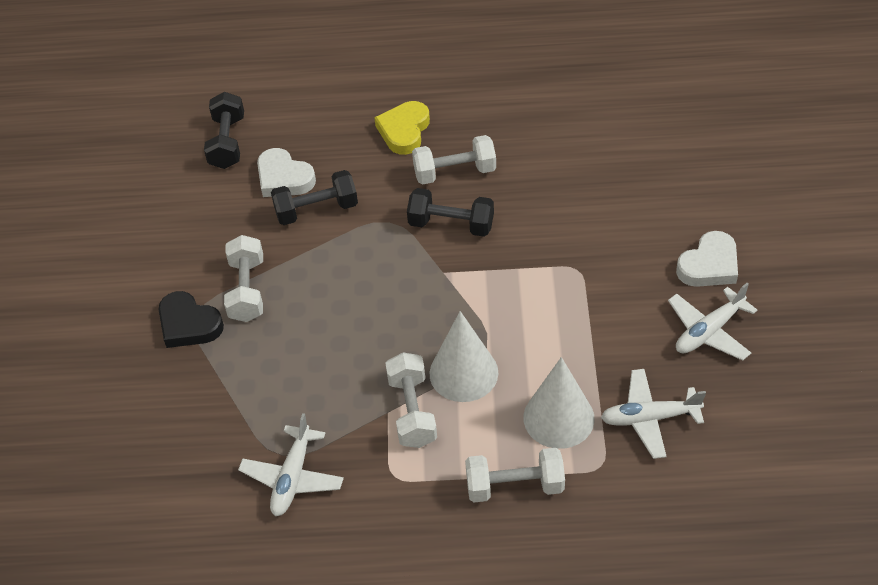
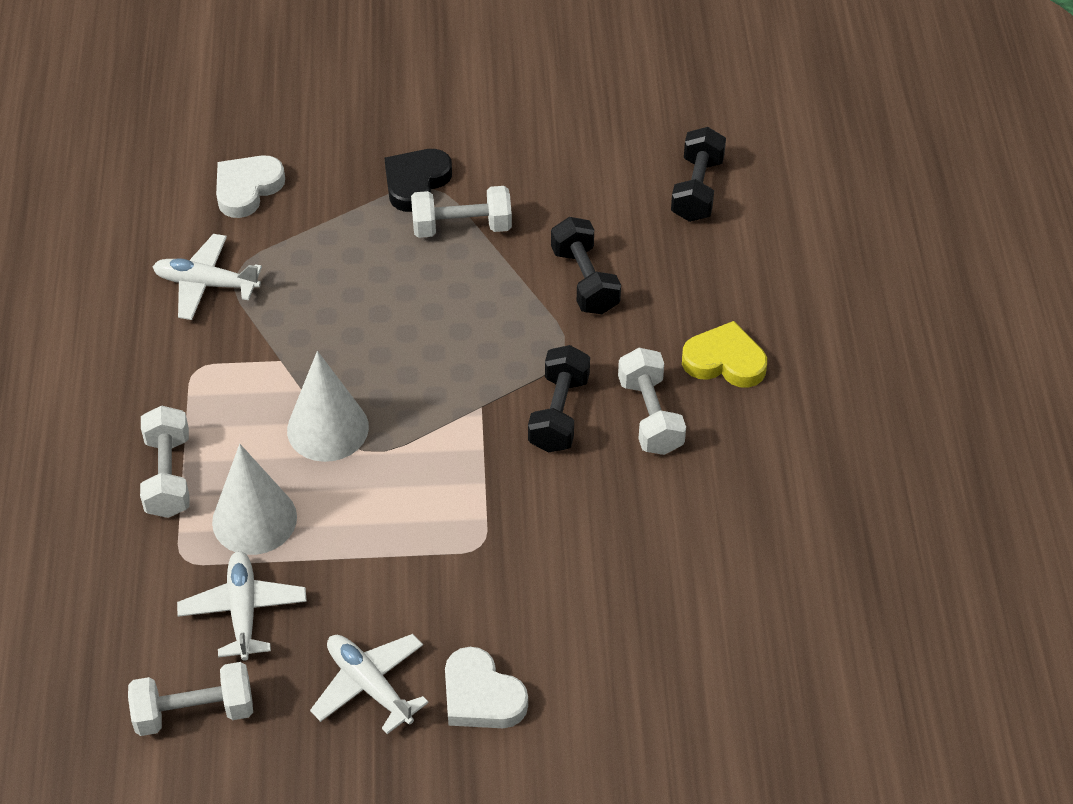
camera: 85 degrees right, 0 degrees up
black dumbbell [204,92,244,169] -> black dumbbell turned 75 degrees counterclockwise [671,127,726,222]
white heart [257,148,316,197] -> white heart moved to [216,155,285,218]
white dumbbell [385,352,437,448] -> white dumbbell moved to [128,662,253,736]

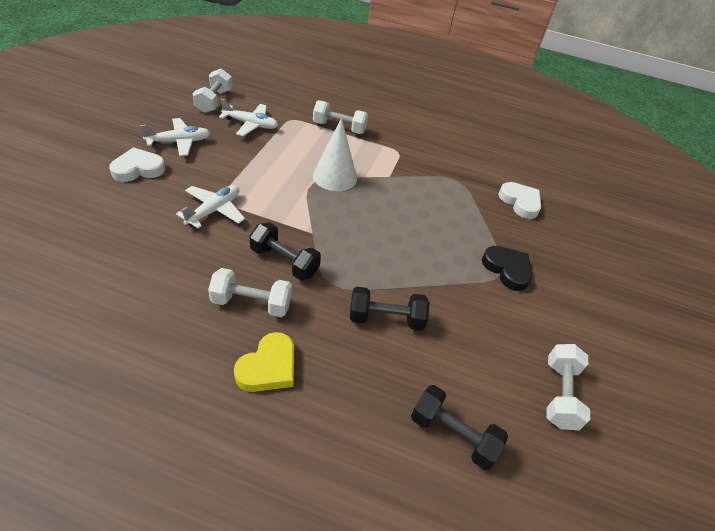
camera: 105 degrees right, 5 degrees down
white plane [153,234,262,320] -> white plane moved to [176,185,245,228]
white cone [212,444,297,555] -> none
white dumbbell [411,186,512,238] -> white dumbbell moved to [546,344,590,430]

